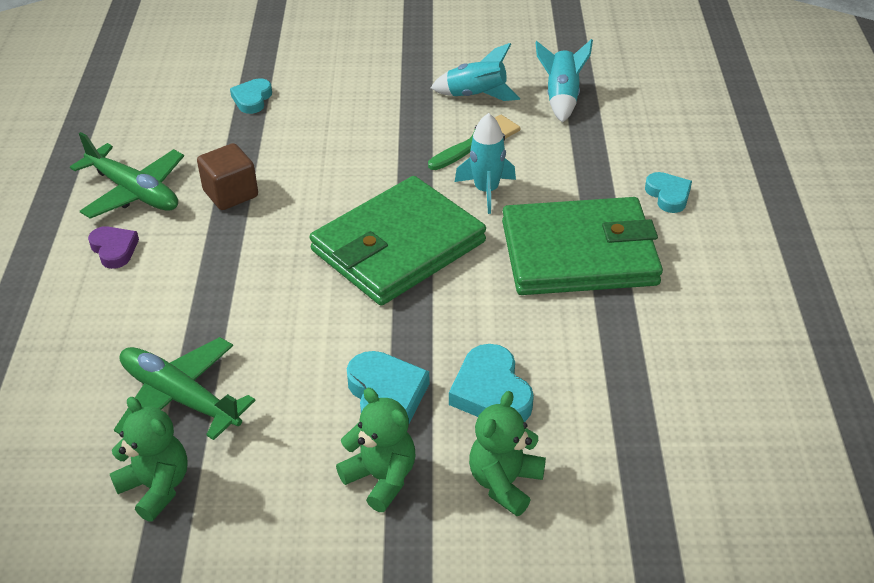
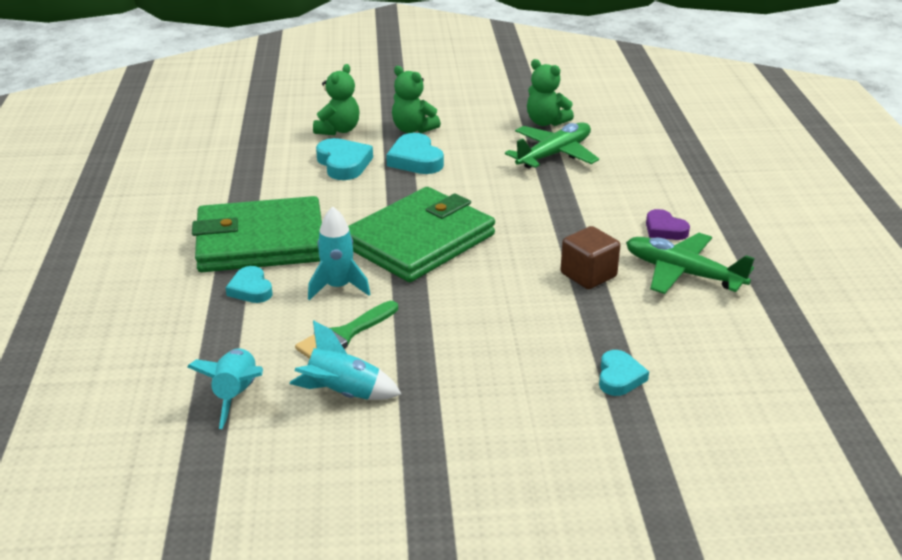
camera: 175 degrees right, 10 degrees down
green plane [114,337,256,440] -> green plane turned 75 degrees counterclockwise [505,122,599,169]
turquoise heart [645,172,692,213] -> turquoise heart moved to [226,266,273,303]

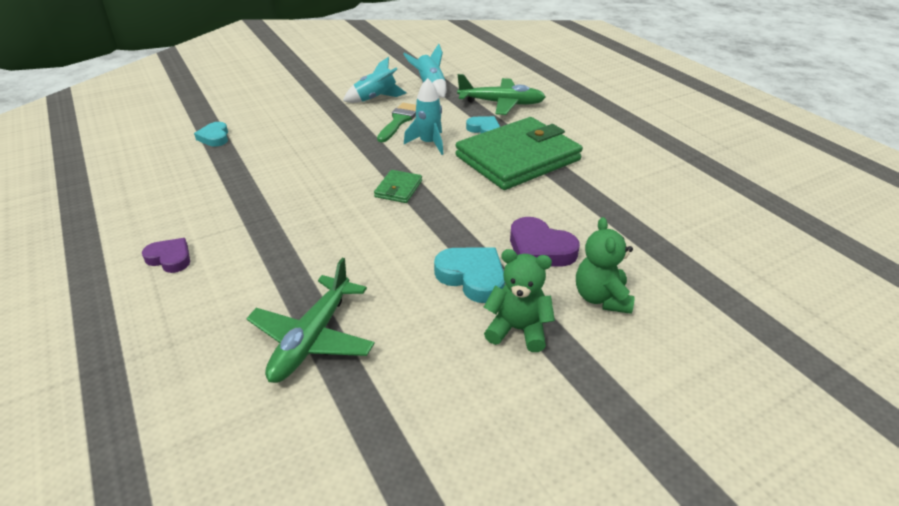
camera: 155 degrees right, 5 degrees up
turquoise heart [316,138,373,180] -> purple heart [510,217,580,267]
green wallet [348,187,495,282] -> green wallet [374,170,422,203], size x0.41
green teddy bear [527,59,574,126] -> none
brown cube [561,226,620,289] -> none
green plane [626,233,755,294] -> green plane moved to [457,74,546,115]

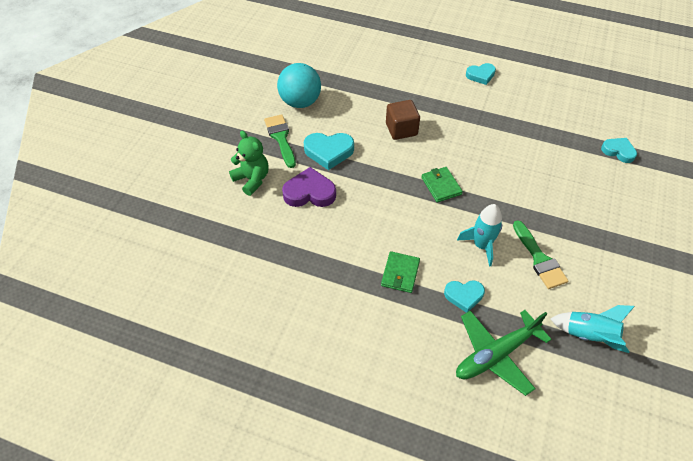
camera: 140 degrees right, 15 degrees up
purple heart [142,238,190,273] -> turquoise heart [466,63,496,85]
green plane [246,258,375,383] -> none
turquoise rocket [343,57,407,103] -> none
green wallet [456,117,583,190] -> green wallet [381,251,420,293], size x0.41
green teddy bear [484,249,555,352] -> green brush [264,114,296,168]
none -> turquoise ball [277,63,321,108]
none -> brown cube [386,100,420,140]

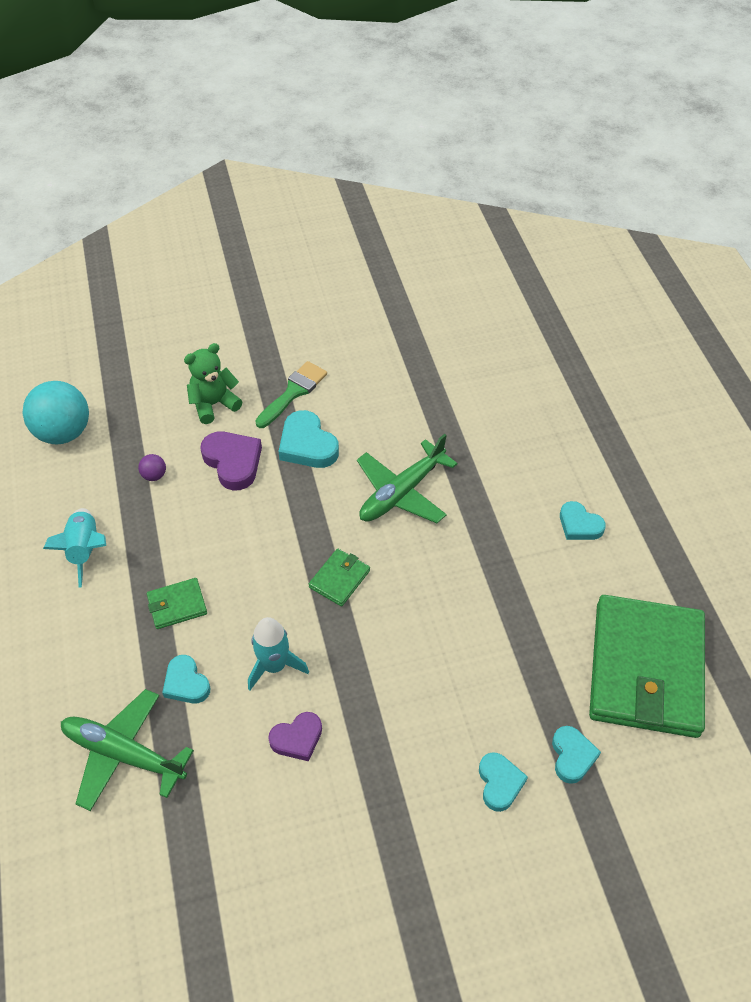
camera: 55 degrees right, 0 degrees up
green teddy bear [229,131,269,196] -> green teddy bear turned 135 degrees counterclockwise [184,343,243,424]
turquoise ball [277,63,321,108] -> turquoise ball moved to [22,381,89,444]
brown cube [386,100,420,140] -> green plane [357,434,458,523]
green brush [513,220,568,289] -> purple heart [268,712,322,761]
turquoise rocket [550,305,635,353] -> turquoise rocket moved to [43,508,106,587]
none -> purple ball [138,454,166,481]
none -> turquoise heart [479,752,528,812]
none -> green wallet [589,595,705,738]

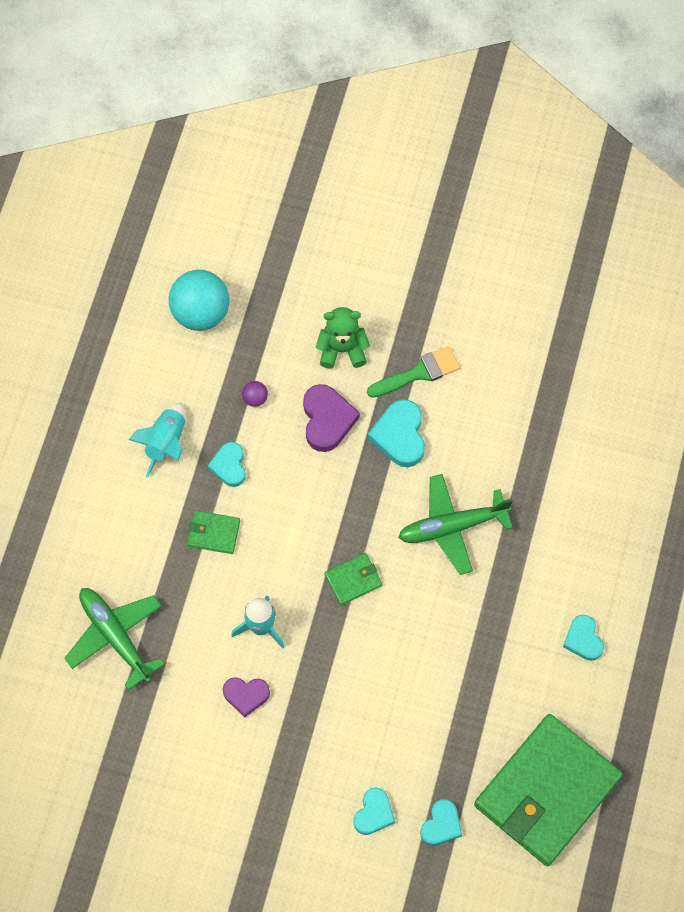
camera: 30 degrees right, 15 degrees up
turquoise heart [162,655,210,704] -> turquoise heart moved to [207,442,246,487]

